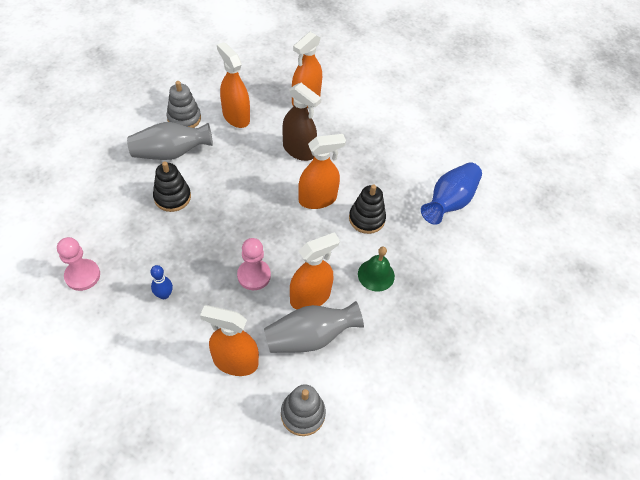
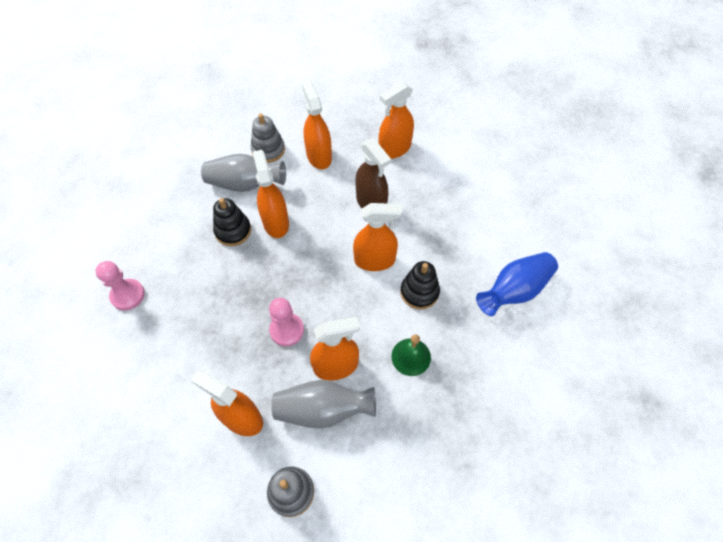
camera: 20 degrees right, 5 degrees up
blue bowling pin [150,265,173,299] -> none
none -> orange spray bottle [253,150,289,238]

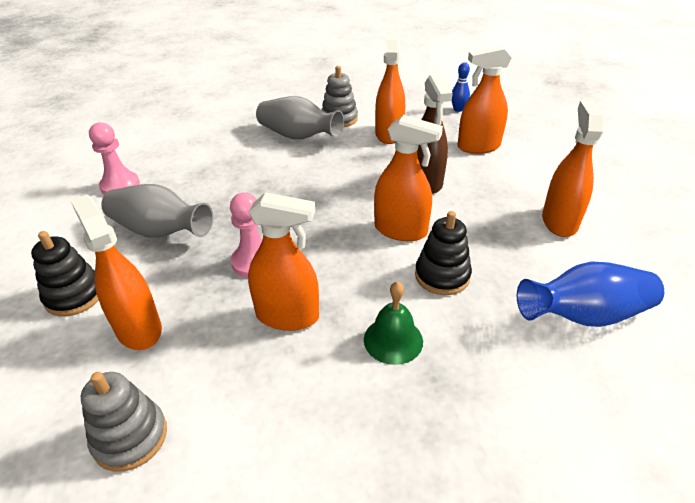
camera: 25 degrees right, 20 degrees down
black stacking toy [213,198,251,246] -> black stacking toy moved to [31,231,99,316]
orange spray bottle [253,150,289,238] -> orange spray bottle moved to [542,101,605,237]
grey vase [271,380,376,429] -> grey vase moved to [101,184,213,238]
none -> blue bowling pin [452,62,470,112]

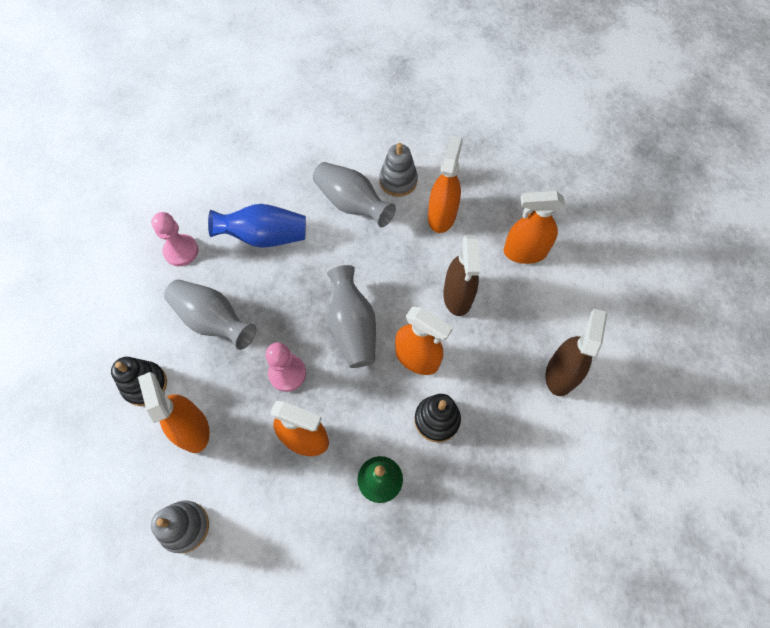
camera: 10 degrees right, 25 degrees up
blue bowling pin [452,62,470,112] -> none
blue vase [517,261,664,327] -> blue vase moved to [208,204,306,248]
orange spray bottle [542,101,605,237] -> brown spray bottle [546,308,607,396]
none -> grey vase [327,265,376,368]

